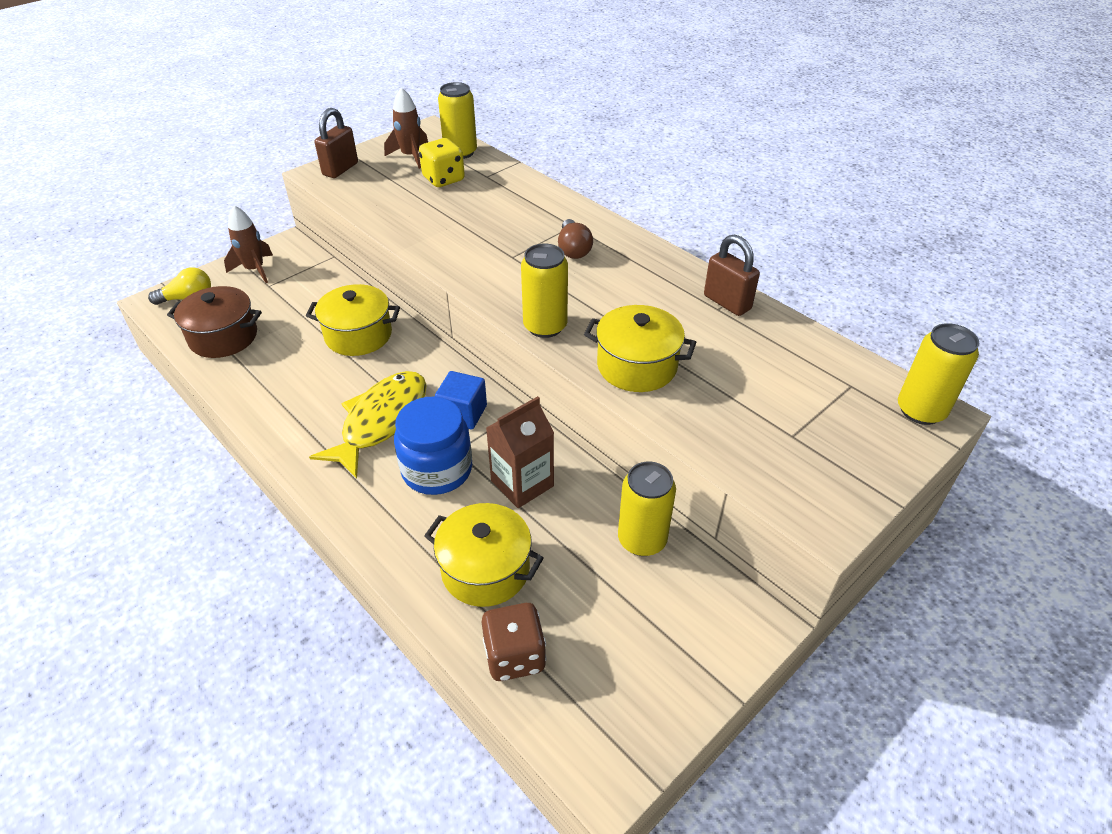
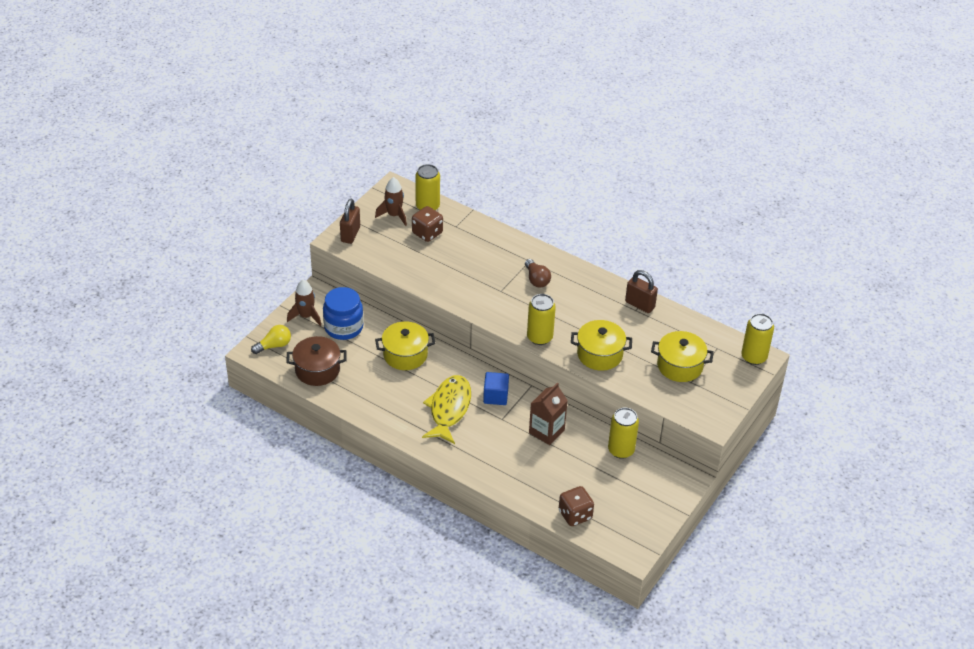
camera: 15 degrees left, 0 degrees up
blue jar [394,397,472,495] -> blue jar moved to [323,287,364,340]
yellow dice [419,138,465,187] -> brown dice [412,206,443,242]
yellow pot [424,503,543,607] -> yellow pot moved to [651,331,714,382]

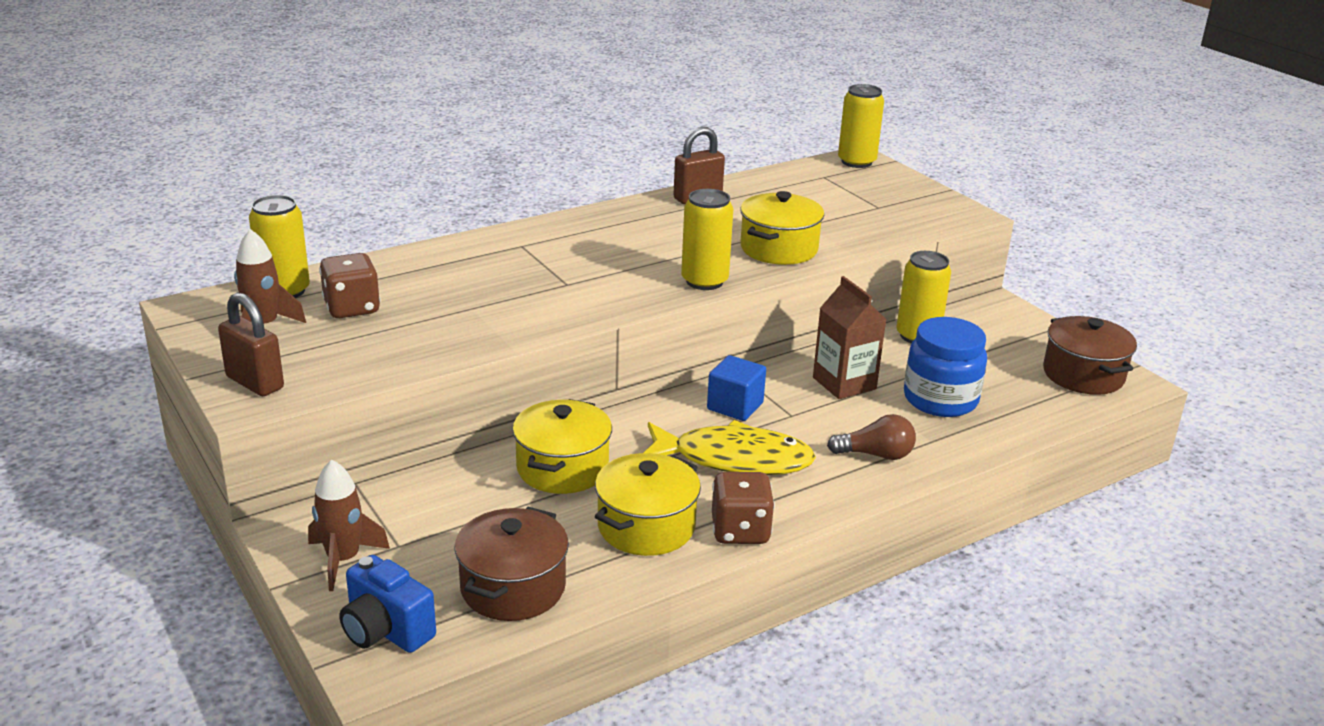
camera: 65 degrees left, 15 degrees down
yellow light bulb [251,325,291,354] -> blue camera [339,555,436,653]
blue jar [323,287,364,340] -> blue jar moved to [904,317,987,417]
yellow fish [422,375,471,444] -> yellow fish turned 150 degrees clockwise [644,420,816,475]
brown light bulb [525,259,551,288] -> brown light bulb moved to [827,414,916,460]
brown dice [559,486,594,526] -> brown dice moved to [712,472,775,544]
yellow pot [651,331,714,382] -> yellow pot moved to [595,453,701,556]
none -> brown pot [1043,316,1137,395]

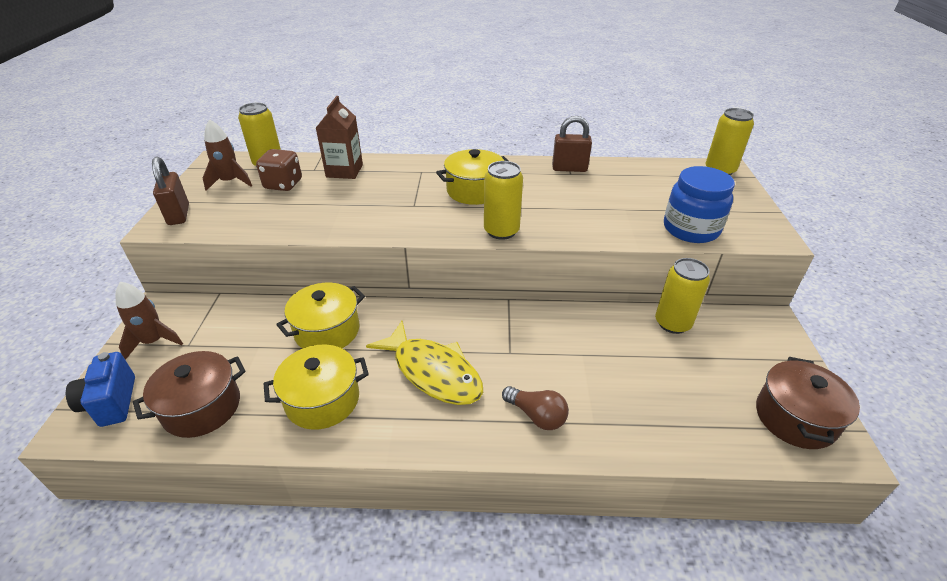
camera: 35 degrees right, 10 degrees up
blue cube [707,355,766,421] -> none
brown dice [712,472,775,544] -> none
yellow pot [740,191,824,265] -> yellow pot moved to [436,149,509,205]
brown carton [813,276,887,399] -> brown carton moved to [316,96,363,179]
blue jar [904,317,987,417] -> blue jar moved to [664,166,735,243]

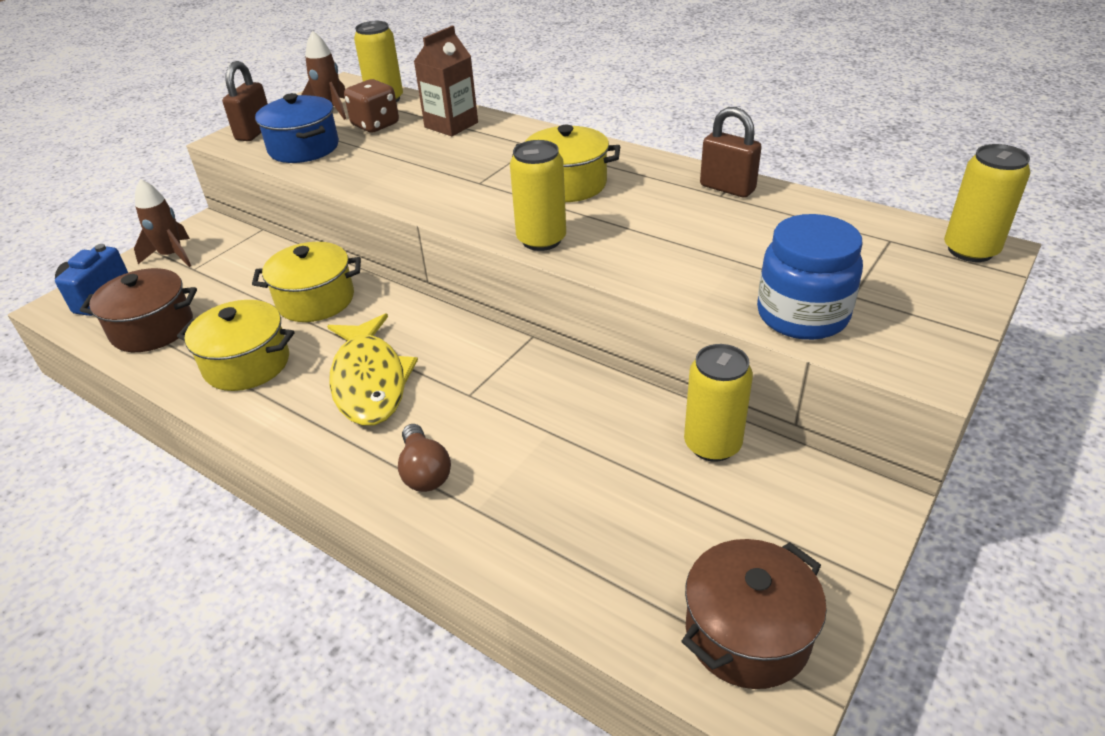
camera: 35 degrees right, 0 degrees up
none -> blue pot [255,93,339,163]

